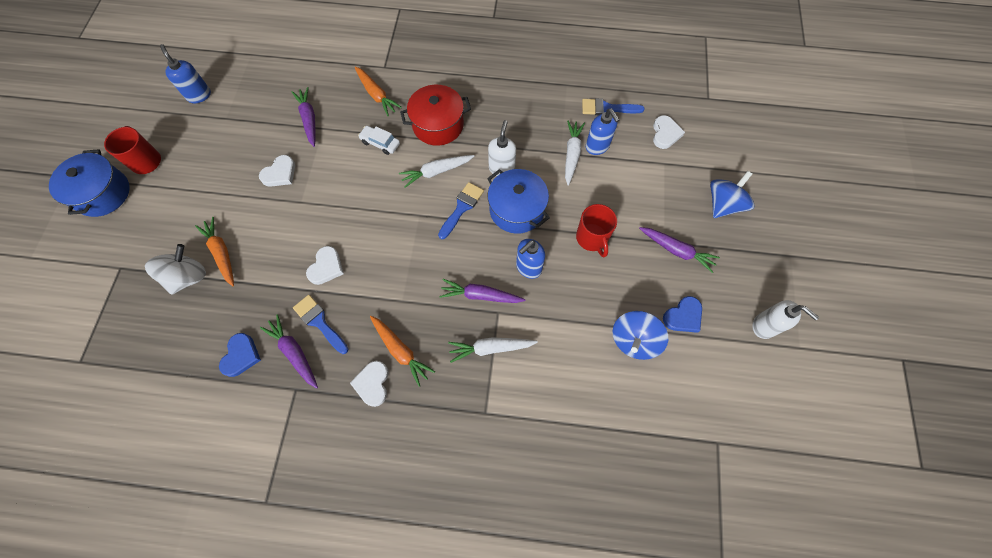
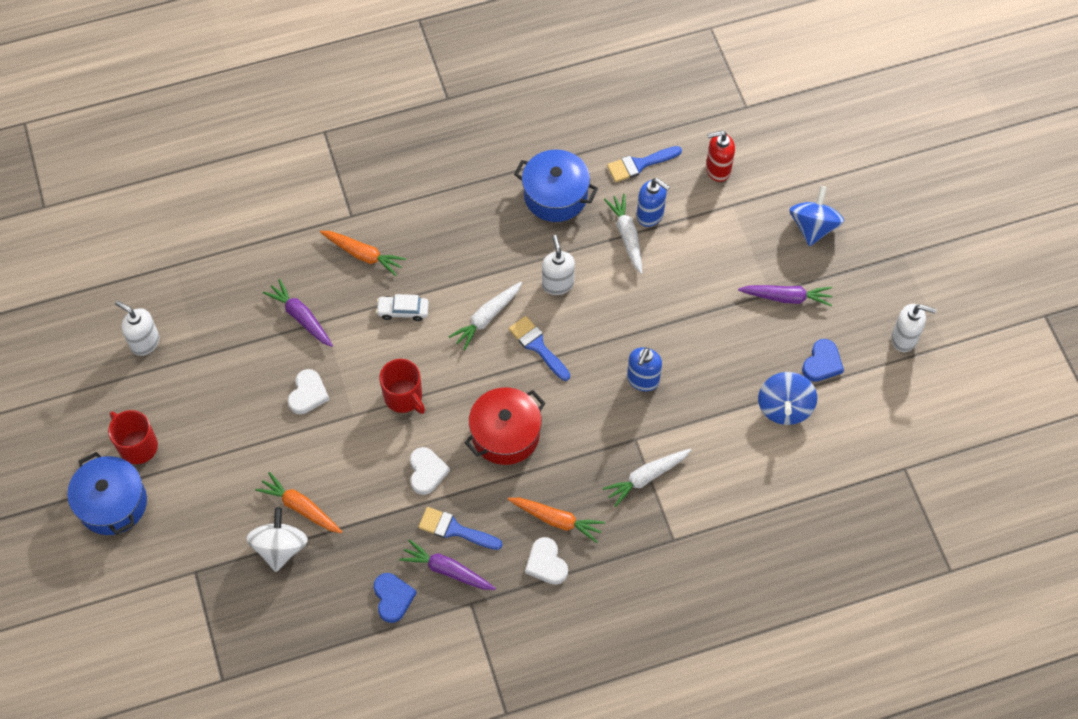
camera: 25 degrees left, 5 degrees down
blue soap dispenser [160,44,211,103] -> white soap dispenser [115,301,159,356]
red pot [400,85,471,146] -> red pot moved to [464,387,546,465]
blue brush [438,182,484,239] -> blue brush turned 45 degrees counterclockwise [509,316,570,381]
purple carrot [439,279,526,303] -> none
blue pot [487,169,550,234] -> blue pot moved to [514,149,598,222]
red mug [576,204,617,257] -> red mug moved to [379,359,425,414]
white heart [653,115,685,149] -> red soap dispenser [706,131,735,182]

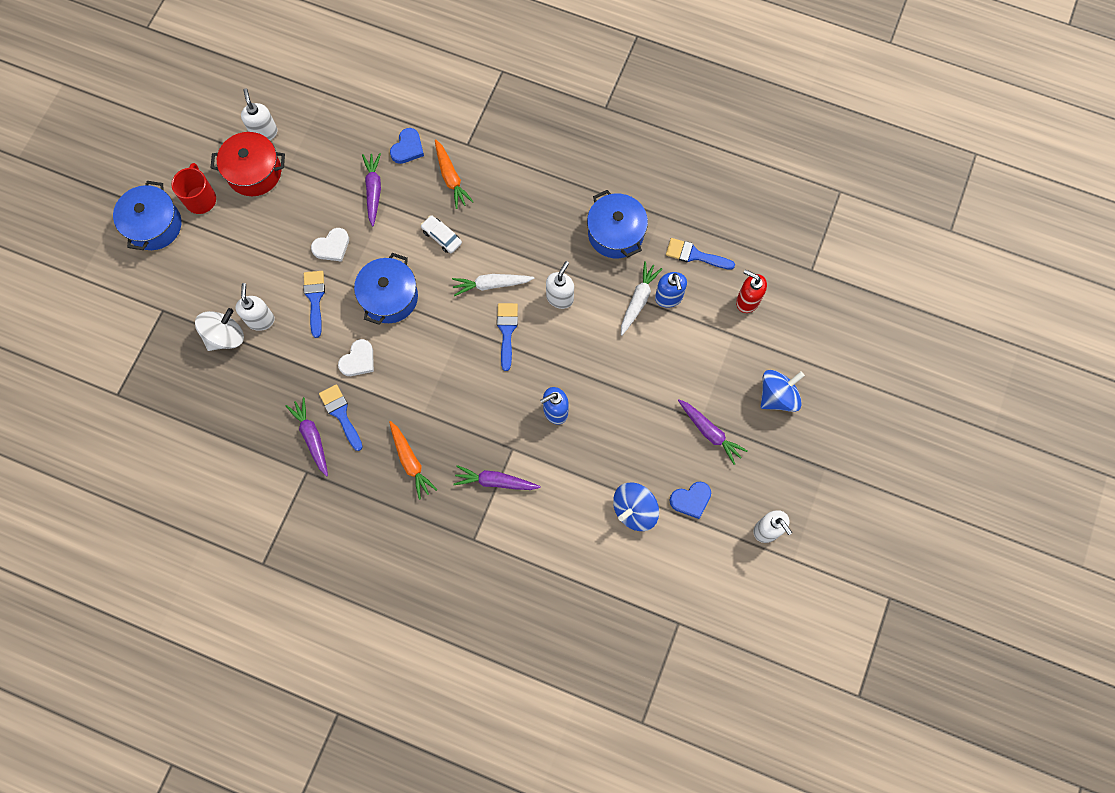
camera: 40 degrees right, 10 degrees up
orange carrot [255,472,342,533] -> white soap dispenser [235,283,275,331]
blue heart [374,573,417,623] -> blue heart moved to [390,128,424,164]
red mug [379,359,425,414] -> blue pot [354,253,418,325]
red pot [464,387,546,465] -> red pot moved to [211,132,285,196]
white heart [525,537,568,585] -> none
white carrot [603,449,691,507] -> purple carrot [454,465,540,490]
none -> blue brush [303,271,325,338]

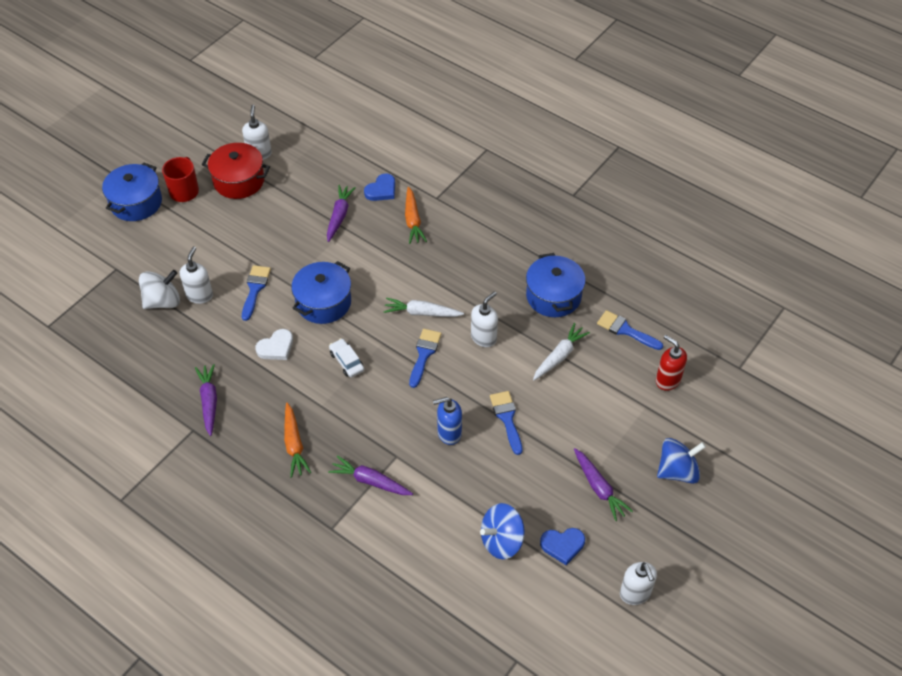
camera: 15 degrees right, 20 degrees down
white heart [311,228,349,262] -> none
blue brush [319,384,363,451] -> blue brush moved to [490,391,522,455]
white car [421,215,462,253] -> white car moved to [329,338,364,378]
blue soap dispenser [655,272,687,308] -> none

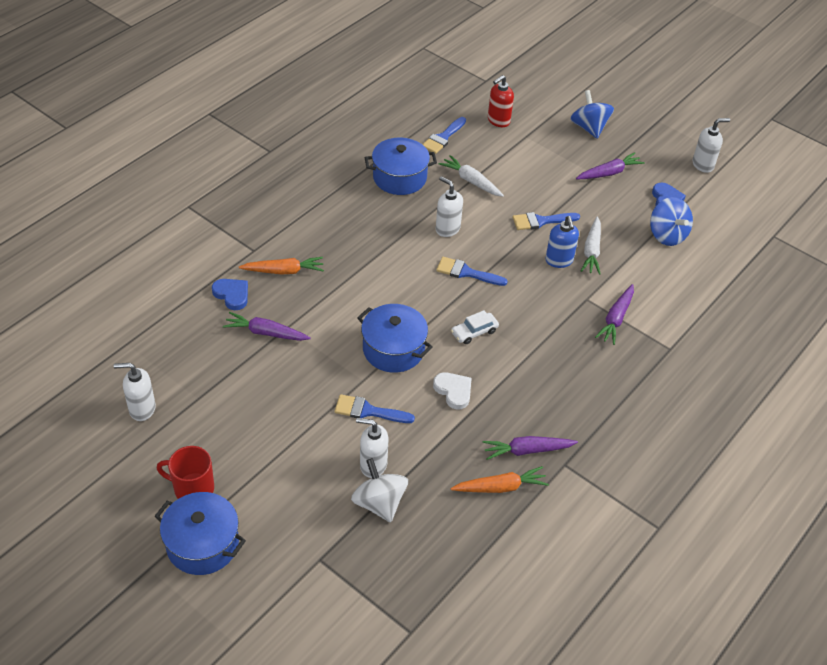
camera: 90 degrees left, 5 degrees down
red pot [202,143,270,199] -> none
orange carrot [284,403,311,478] -> orange carrot moved to [451,466,549,493]
white carrot [383,298,464,317] -> white carrot moved to [581,216,601,275]

